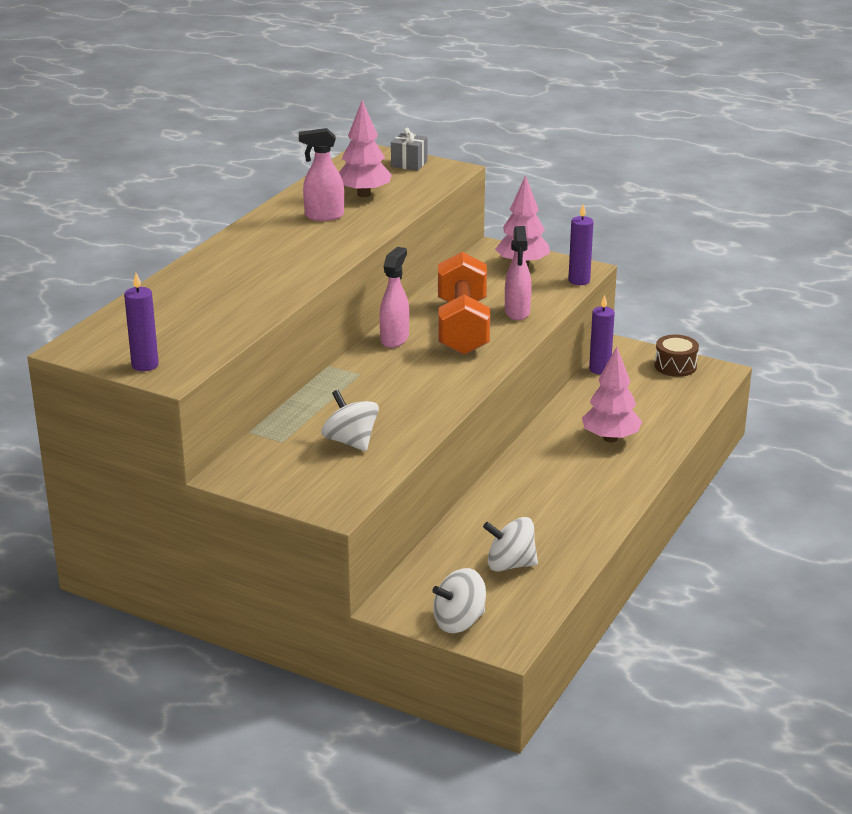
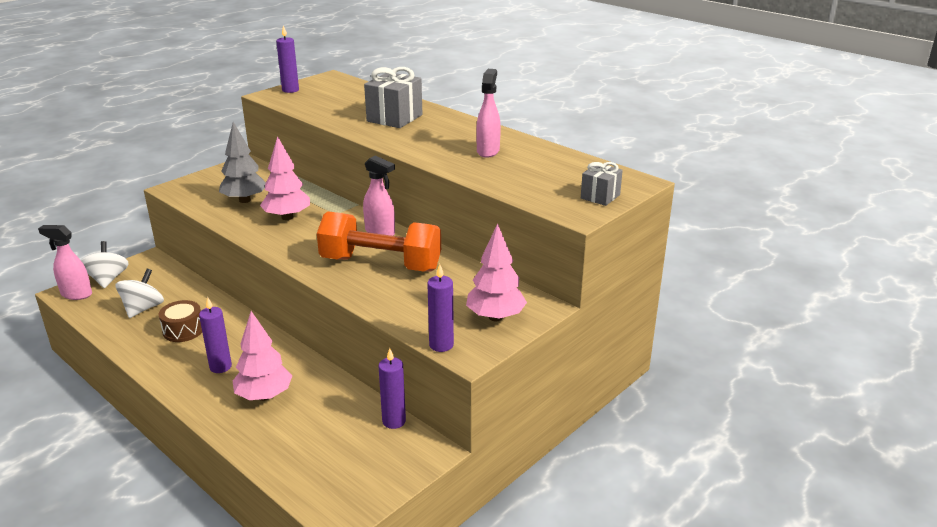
camera: 105 degrees right, 0 degrees up
white spinning top [321,390,379,451] -> grey tree [219,122,266,203]
pink tree [339,100,392,197] -> pink tree moved to [260,136,310,220]
pink spray bottle [505,226,531,320] -> pink spray bottle moved to [38,225,92,300]
brown drum [655,335,699,377] -> brown drum moved to [159,300,202,342]
none -> purple candle [199,297,232,373]
none -> grey gift [364,67,422,128]

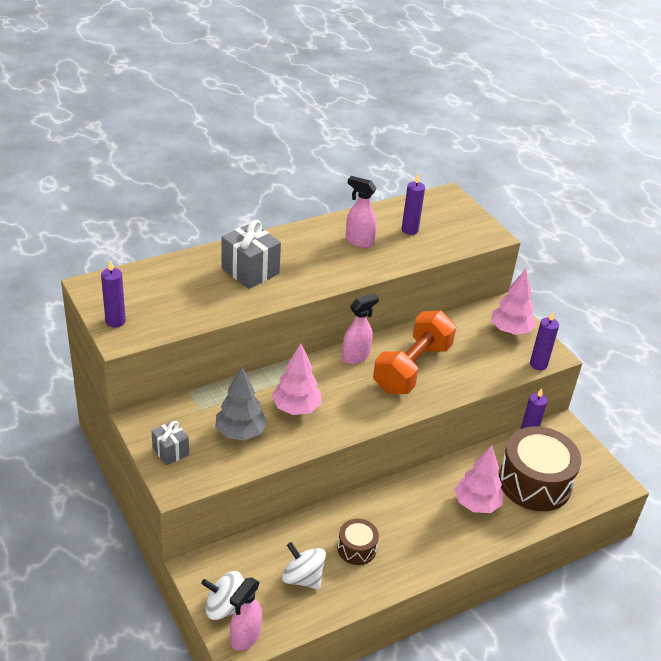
camera: 75 degrees left, 10 degrees up
purple candle [199,297,232,373] -> purple candle moved to [402,174,425,235]
grey gift [581,162,623,206] -> grey gift moved to [151,420,189,465]
none -> brown drum [499,426,581,511]

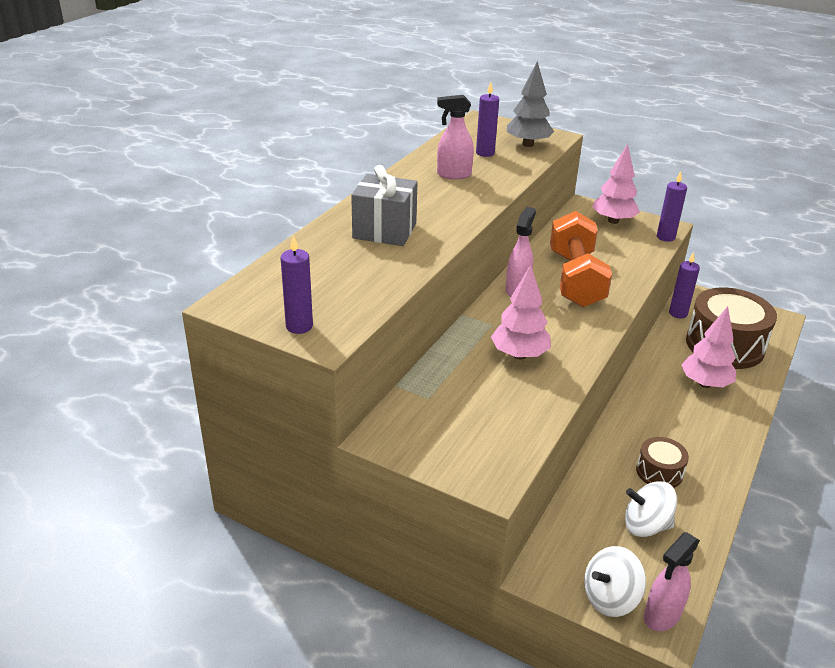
camera: 30 degrees left, 5 degrees down
grey gift [151,420,189,465] -> none
grey tree [215,367,267,441] -> grey tree moved to [507,61,554,147]
pink spray bottle [230,577,262,651] -> pink spray bottle turned 45 degrees clockwise [644,532,700,631]

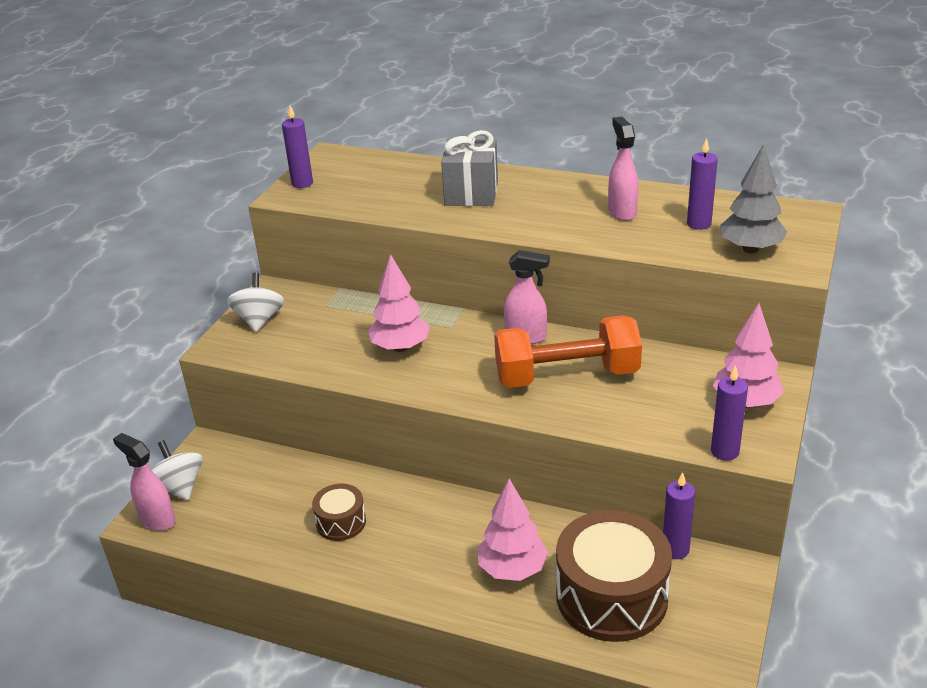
camera: 85 degrees right, 0 degrees up
white spinning top [625,481,677,537] -> white spinning top moved to [227,273,284,332]

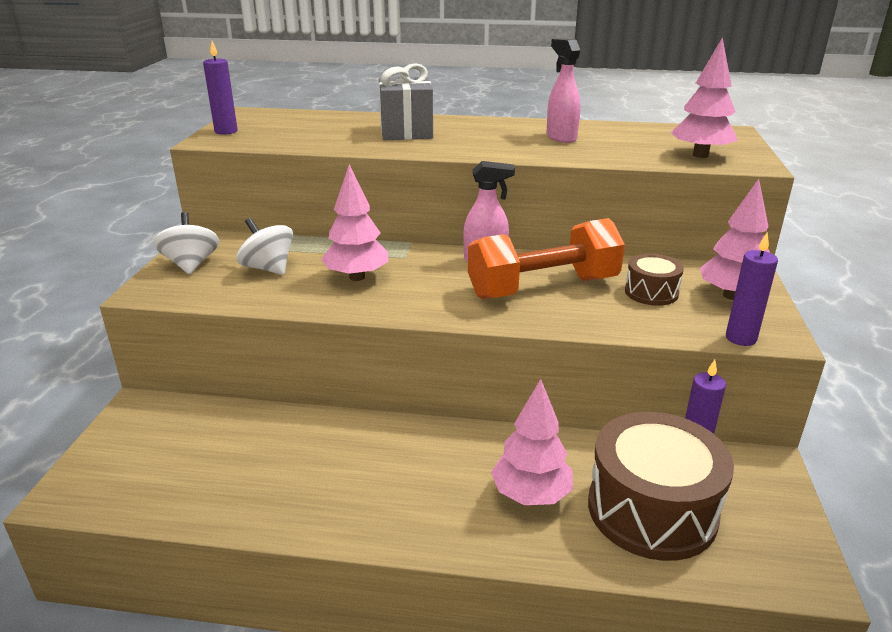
camera: 15 degrees left, 5 degrees down
pink spray bottle [113,433,175,531] -> none
white spinning top [152,440,203,500] -> white spinning top moved to [237,218,293,275]
brown drum [312,484,366,541] -> brown drum moved to [625,253,684,306]
purple candle [687,138,718,230] -> none
grey tree [720,144,787,253] -> pink tree [671,37,738,158]

